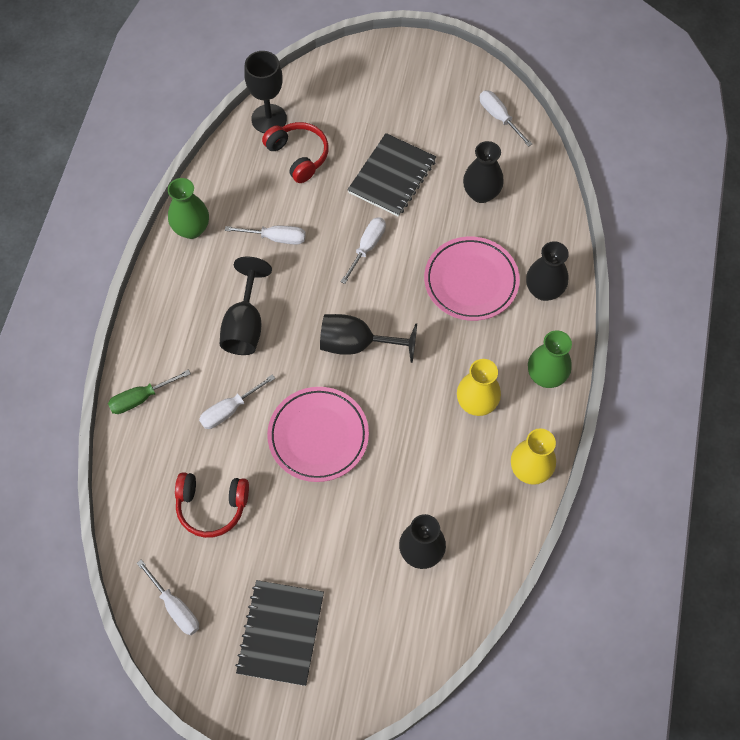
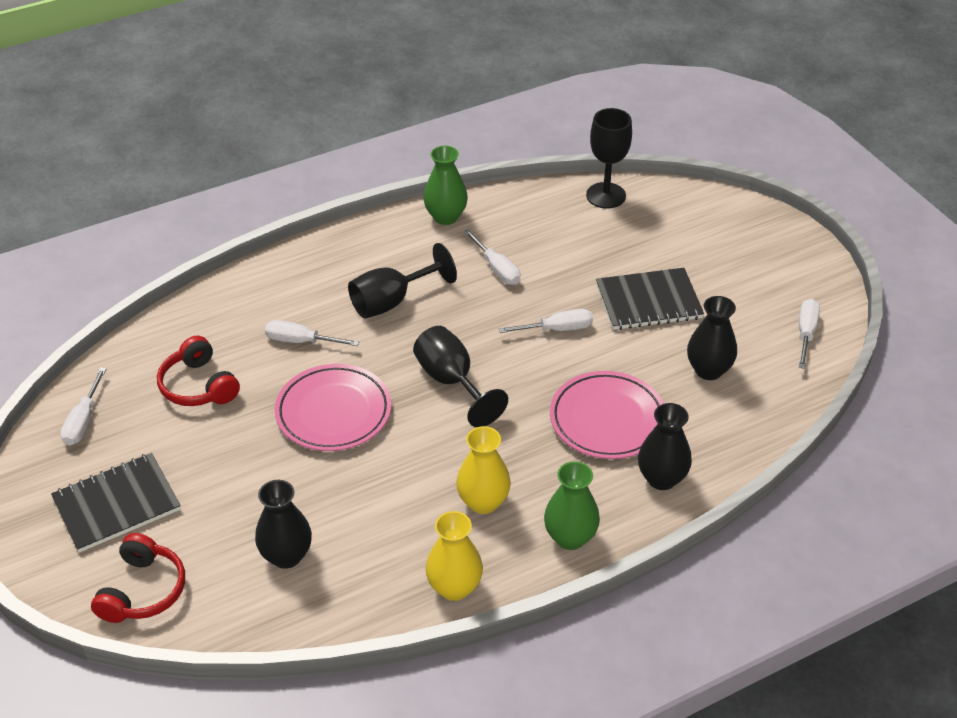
camera: 50 degrees right, 20 degrees down
green screwdriver [108,370,191,414] -> none
red headphones [262,122,329,183] -> red headphones moved to [91,533,185,623]

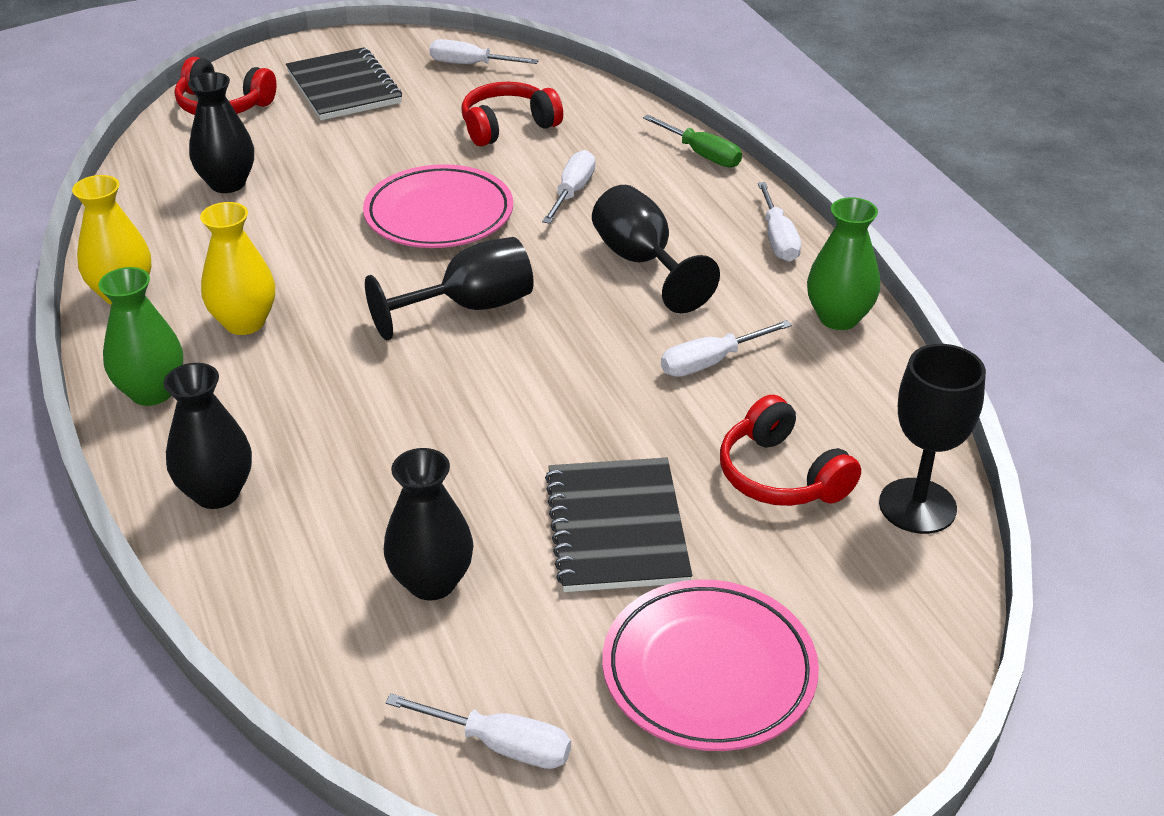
camera: 95 degrees right, 5 degrees down
white screwdriver [499,309,593,333] -> white screwdriver moved to [758,182,801,262]
pink plate [550,371,664,459] -> pink plate moved to [602,580,819,751]
none -> green screwdriver [643,115,742,168]
none -> red headphones [720,395,861,506]

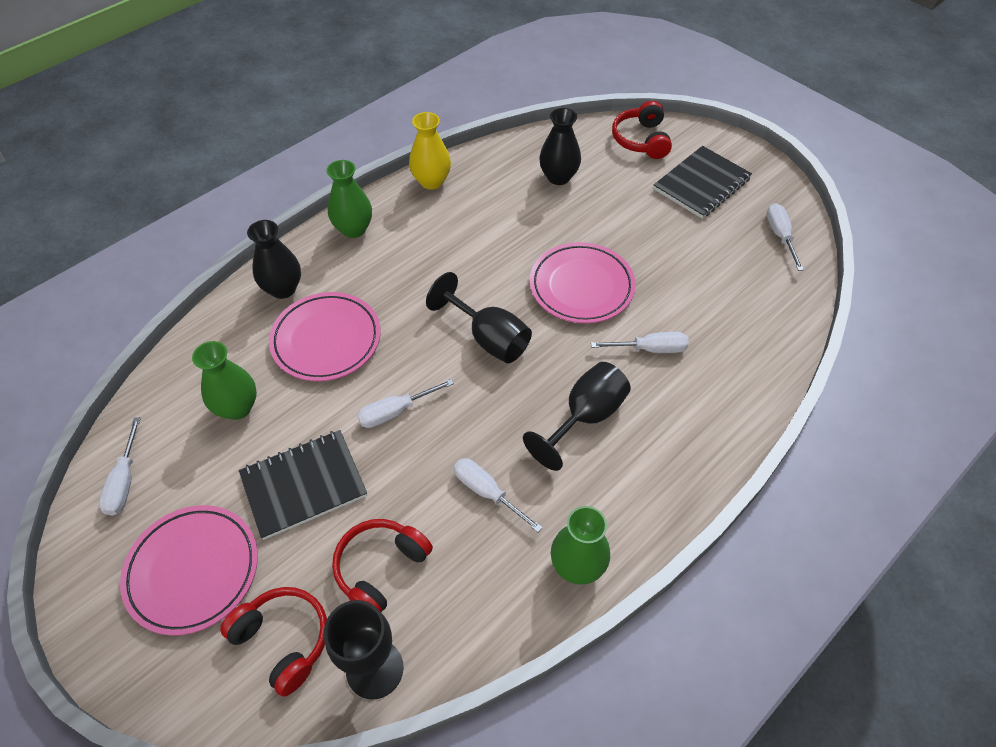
camera: 70 degrees right, 15 degrees up
yellow vase [200,202,275,335] -> none
black vase [384,448,474,600] -> green vase [192,341,257,420]
red headphones [461,82,563,147] -> red headphones moved to [220,587,327,697]
green screwdriver [643,115,742,168] -> none
white screwdriver [758,182,801,262] -> white screwdriver moved to [357,379,454,428]
none -> pink plate [269,292,381,381]

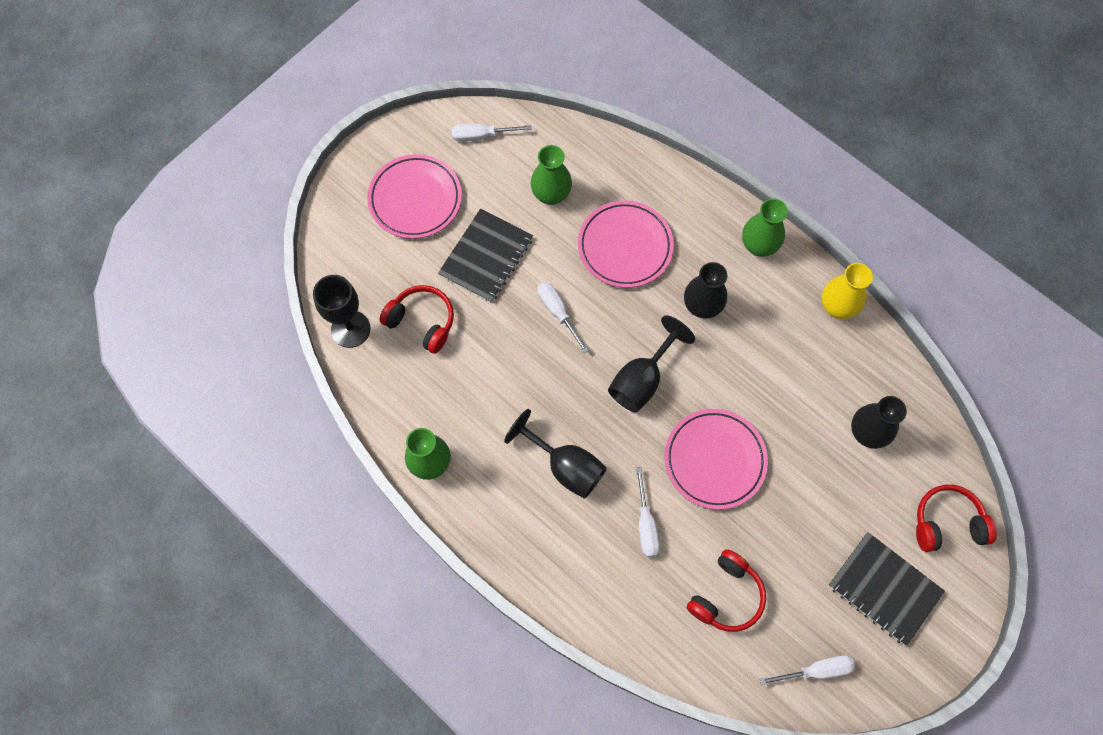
camera: 85 degrees right, 15 degrees up
red headphones [220,587,327,697] -> red headphones moved to [687,549,766,632]
black notebook [239,430,367,540] -> black notebook turned 60 degrees clockwise [438,209,533,303]
black vase [247,220,301,299] -> black vase moved to [684,262,728,319]
white screwdriver [454,458,543,532] -> none

